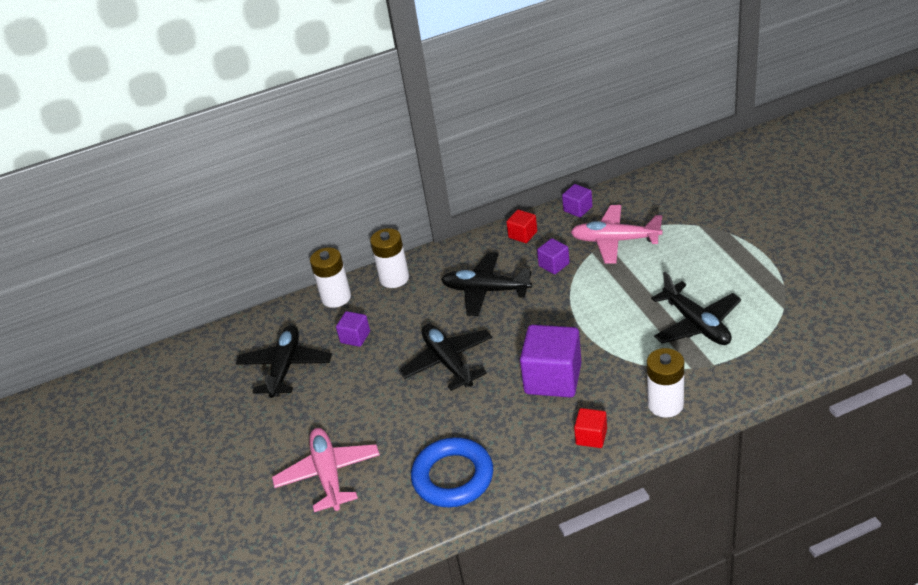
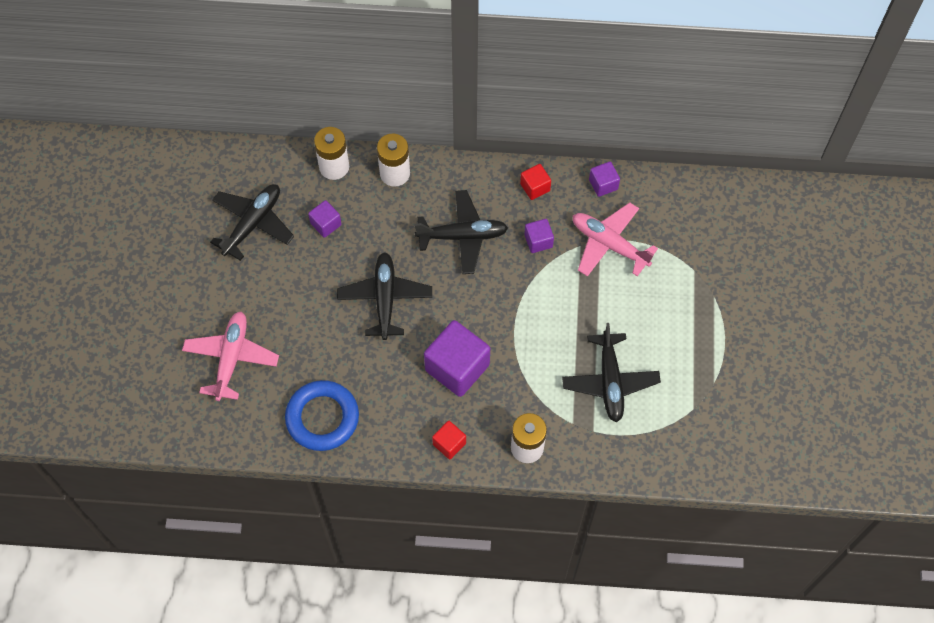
camera: 20 degrees right, 25 degrees up
black plane [441,252,532,316] -> black plane turned 135 degrees clockwise [414,190,508,274]

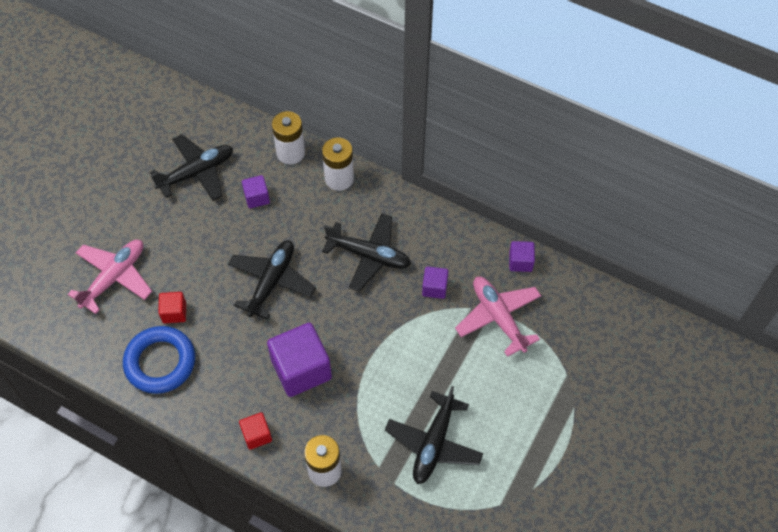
camera: 25 degrees right, 5 degrees down
red cube [520,164,551,200] -> red cube moved to [158,292,186,323]

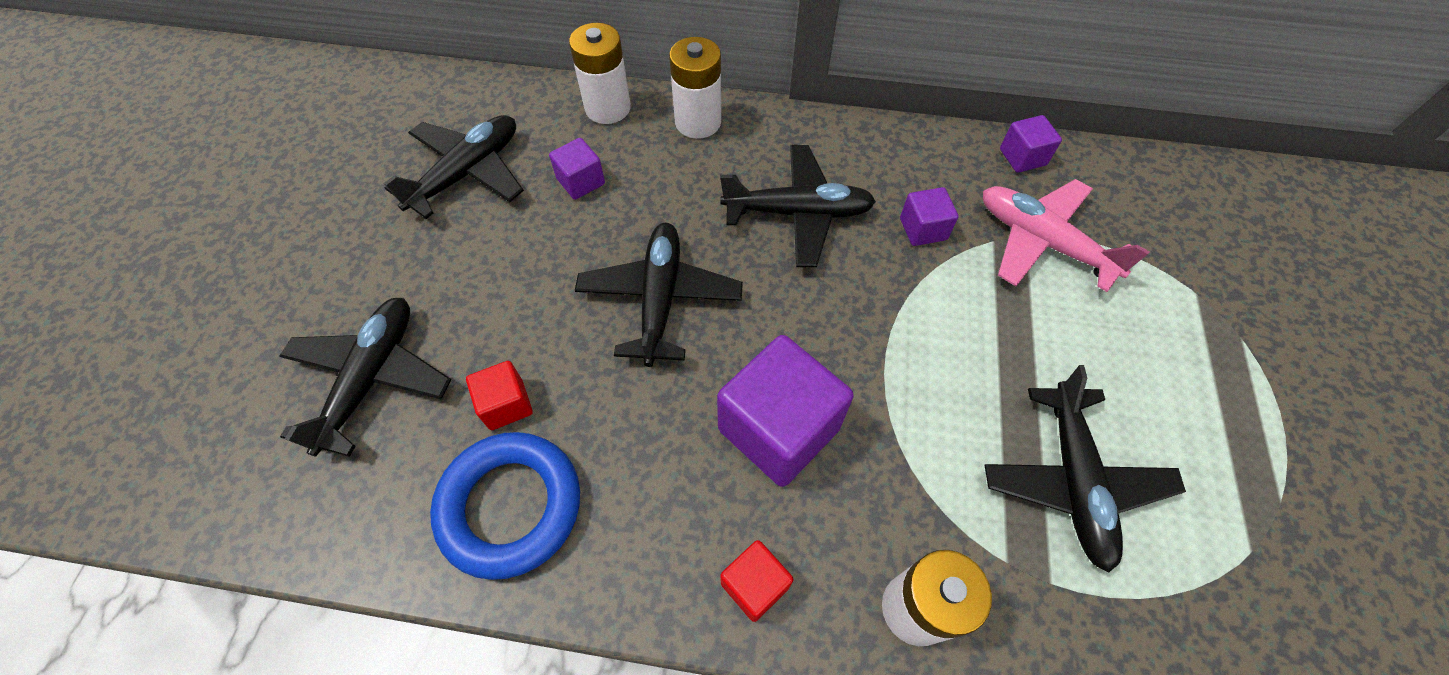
camera: 20 degrees left, 0 degrees up
pink plane [68,240,152,314] -> black plane [280,298,451,457]

